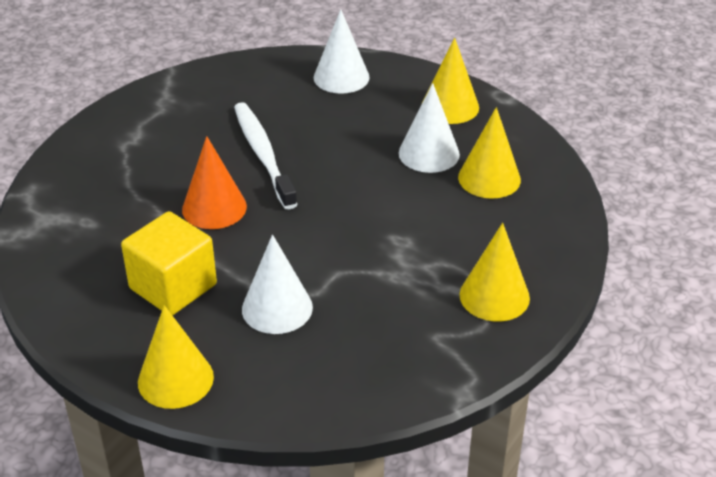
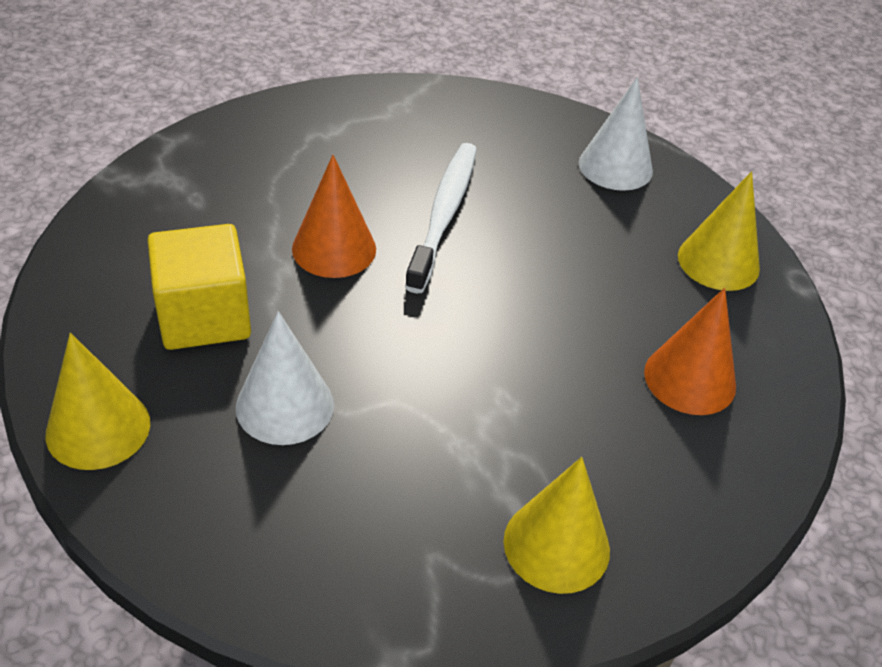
camera: 30 degrees right, 5 degrees up
white cone [399,83,460,173] -> none
yellow cone [458,107,521,199] -> orange cone [644,288,736,415]

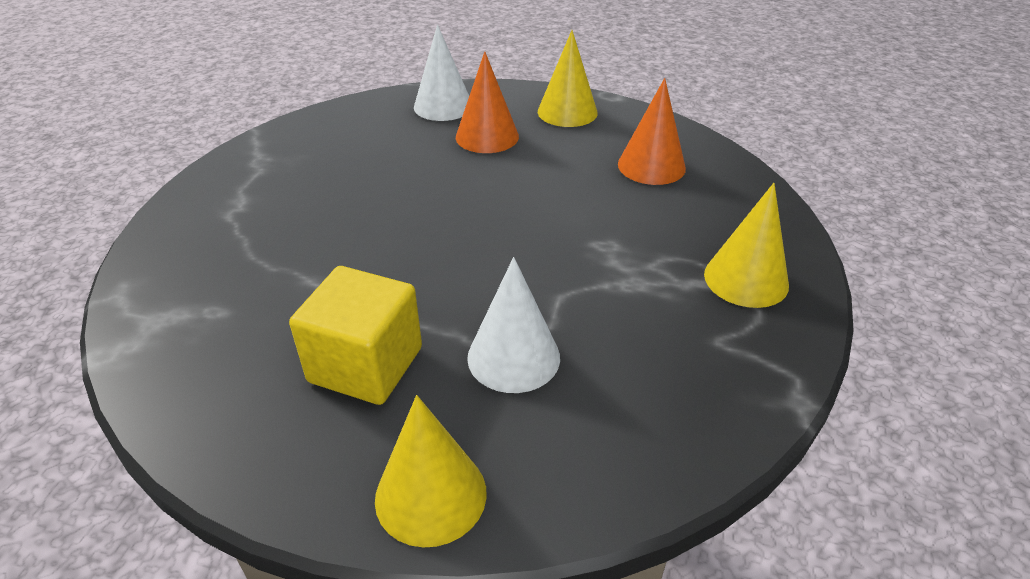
camera: 50 degrees left, 5 degrees down
orange cone [292,155,376,278] -> orange cone moved to [456,52,519,153]
white toothbrush [405,143,477,293] -> none

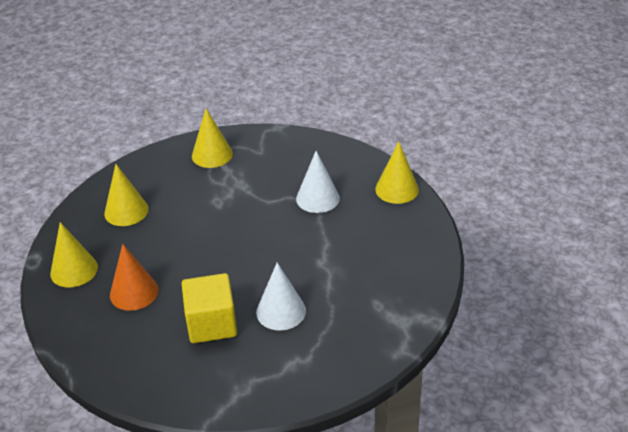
camera: 120 degrees left, 0 degrees up
yellow cube [289,266,422,405] -> yellow cube moved to [182,273,237,343]
white cone [414,25,469,121] -> white cone moved to [256,263,306,331]
orange cone [618,78,686,185] -> yellow cone [104,164,149,226]

